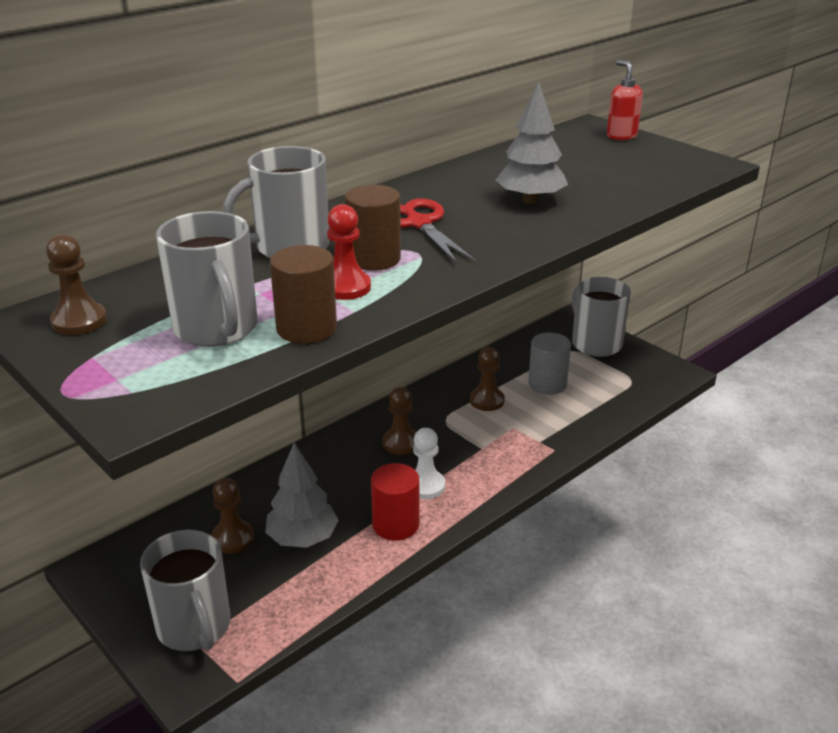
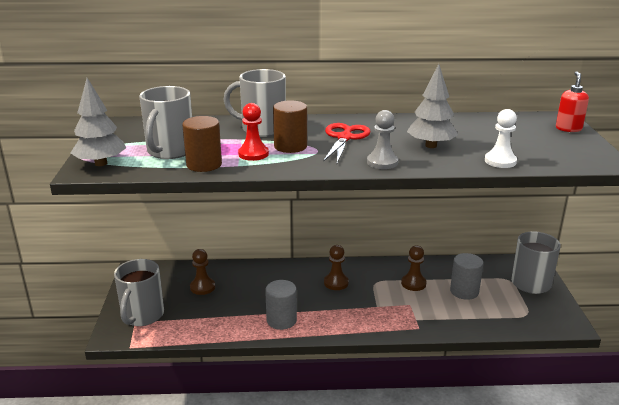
camera: 40 degrees right, 5 degrees down
brown pawn [46,234,107,335] -> none
grey tree [265,443,339,548] -> grey tree moved to [71,78,126,166]
red cylinder [371,463,419,541] -> grey cylinder [265,280,297,330]
white pawn [413,428,445,499] -> white pawn moved to [485,109,517,168]
none -> grey pawn [367,110,398,169]

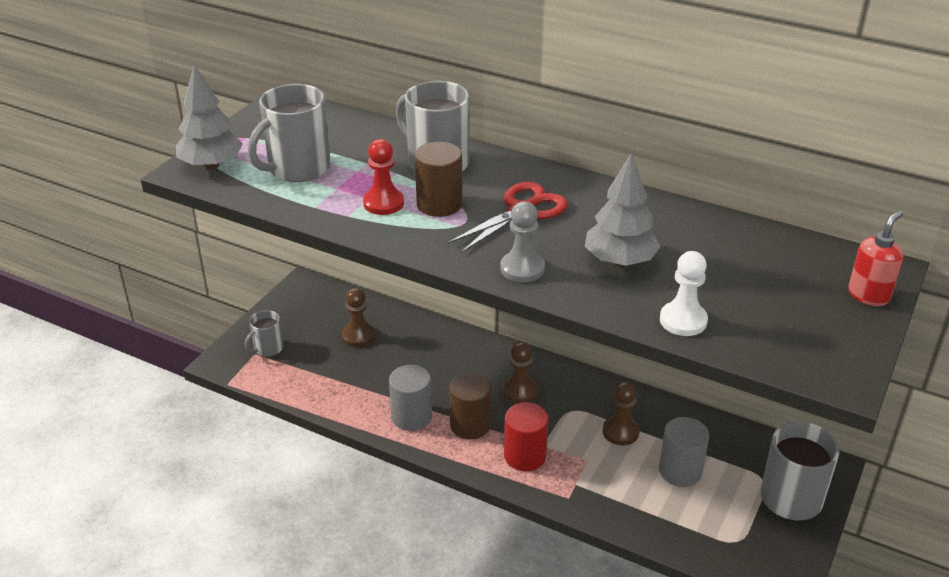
camera: 30 degrees right, 10 degrees up
grey mug [114,259,164,326] -> grey mug [245,310,284,357], size x0.55
brown cylinder [182,116,222,172] -> brown cylinder moved to [449,373,491,439]
none -> red cylinder [504,402,549,471]

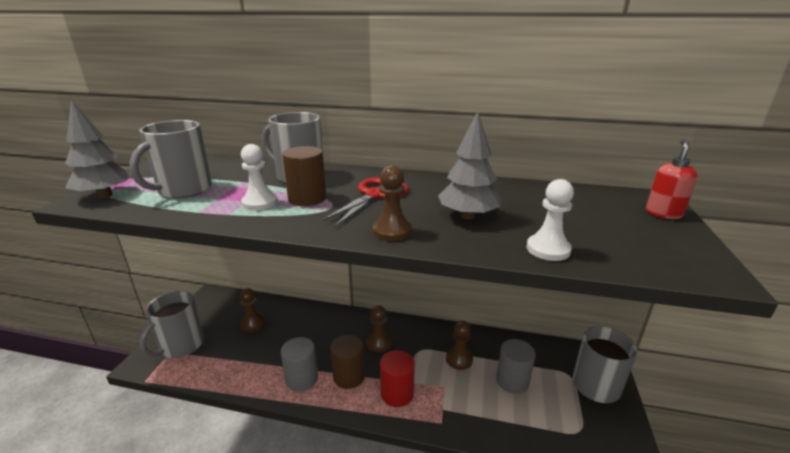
camera: 15 degrees left, 10 degrees down
grey mug [245,310,284,357] -> grey mug [139,291,204,358], size x1.81
red pawn [363,139,404,215] -> white pawn [241,144,278,211]
grey pawn [500,201,545,283] -> brown pawn [373,165,412,241]

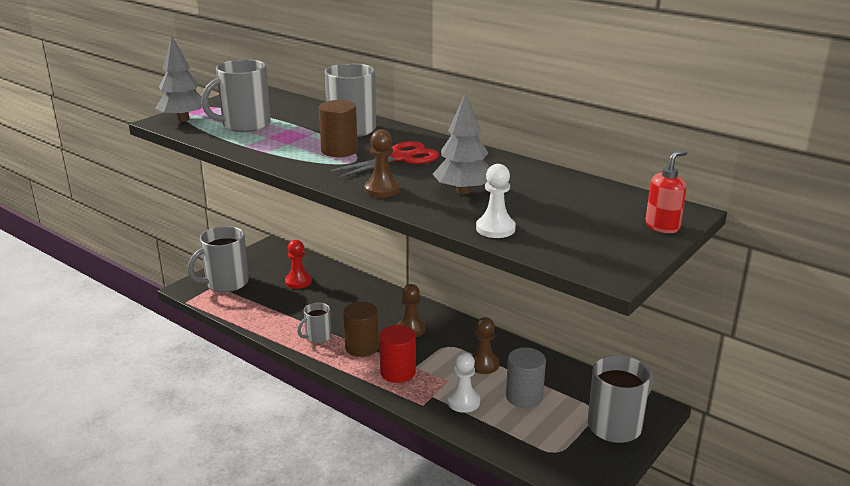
camera: 25 degrees right, 0 degrees up
brown pawn [239,288,266,333] -> red pawn [285,239,312,289]
white pawn [241,144,278,211] -> white pawn moved to [447,352,480,413]
grey cylinder [281,337,318,392] -> grey mug [297,303,331,343]

